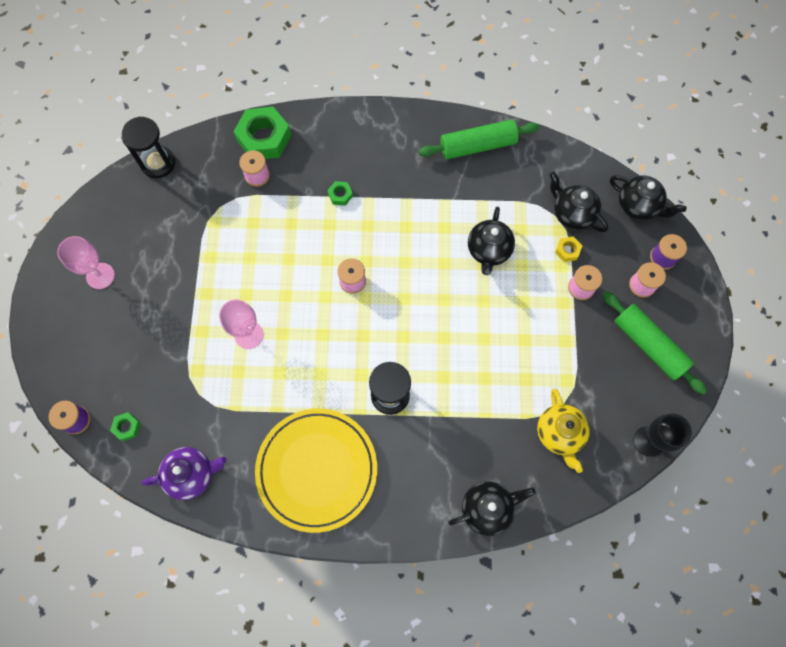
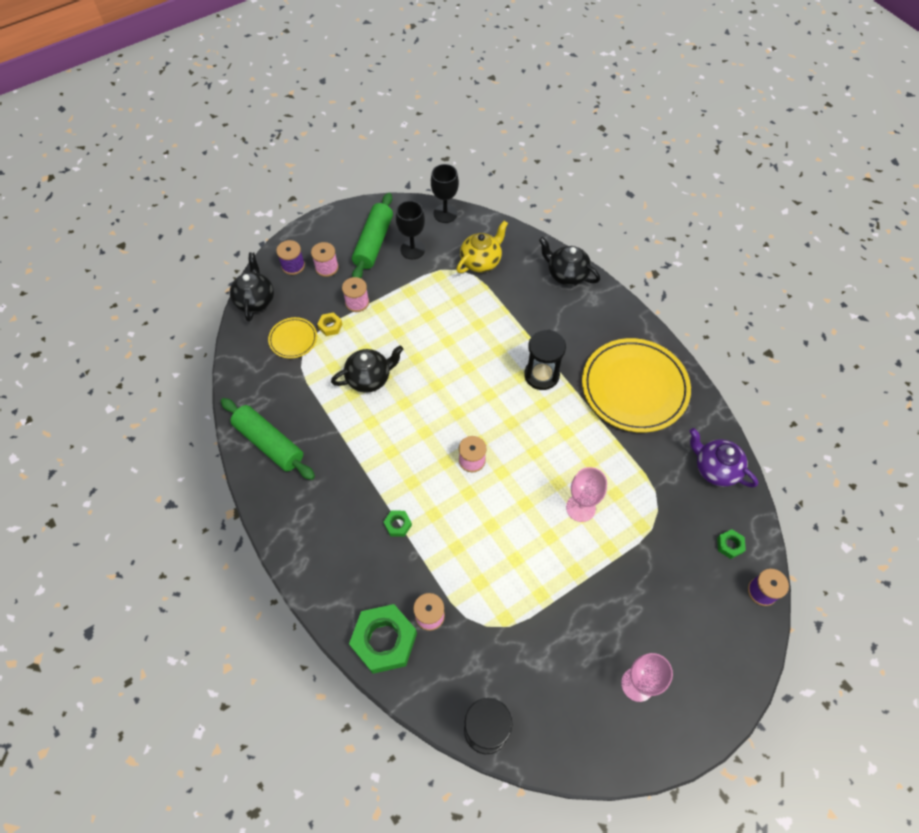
camera: 125 degrees left, 10 degrees down
black teapot [550,172,608,232] -> yellow plate [268,317,317,358]
none -> black goblet [396,201,425,259]

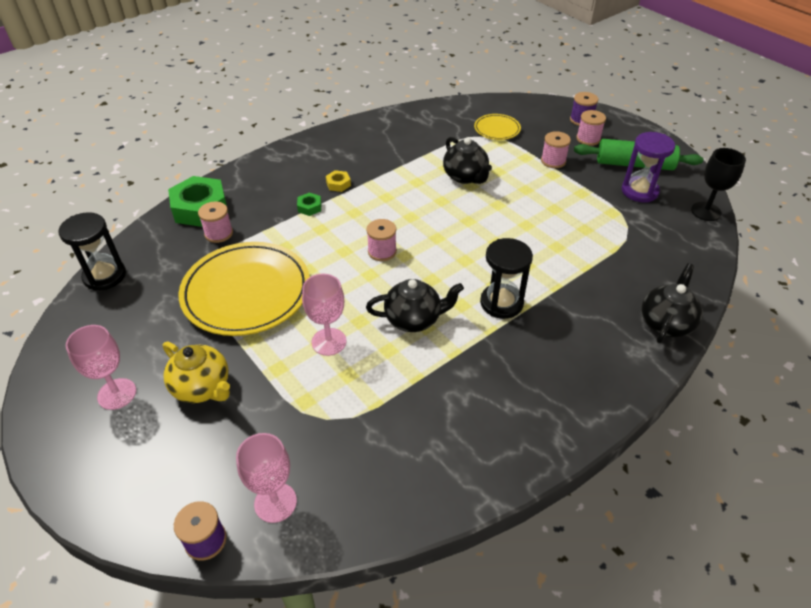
camera: 85 degrees right, 15 degrees down
green rolling pin [221,398,315,480] -> none
black teapot [230,252,274,322] -> black teapot moved to [366,279,464,332]
yellow nut [317,312,342,336] -> yellow nut moved to [326,170,351,192]
black goblet [396,201,425,259] -> purple hourglass [622,132,675,202]
yellow teapot [456,221,508,273] -> yellow teapot moved to [163,342,230,403]
yellow plate [582,338,691,433] -> yellow plate moved to [179,242,310,336]
purple teapot [690,428,758,488] -> none
green nut [717,529,746,559] -> pink goblet [236,433,297,523]

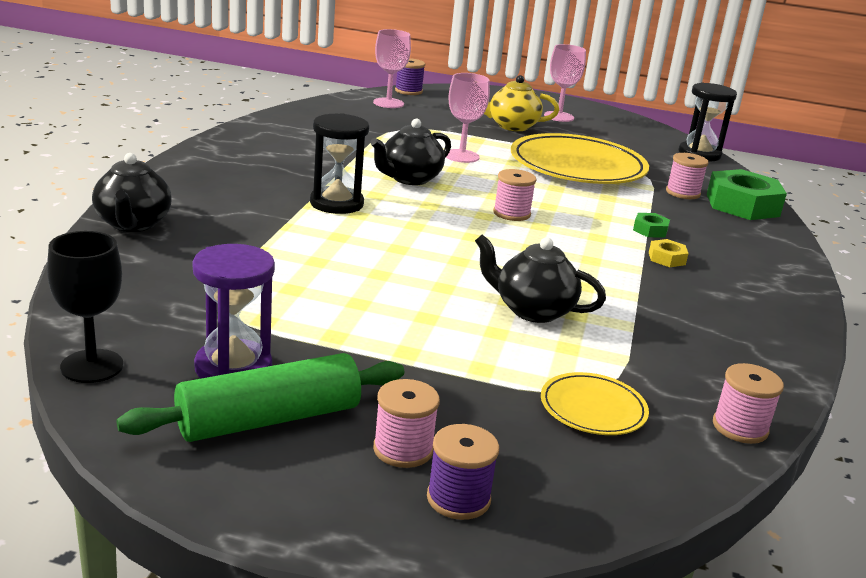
camera: 140 degrees right, 20 degrees down
pink spool [541,131,571,168] -> pink spool moved to [713,363,784,444]

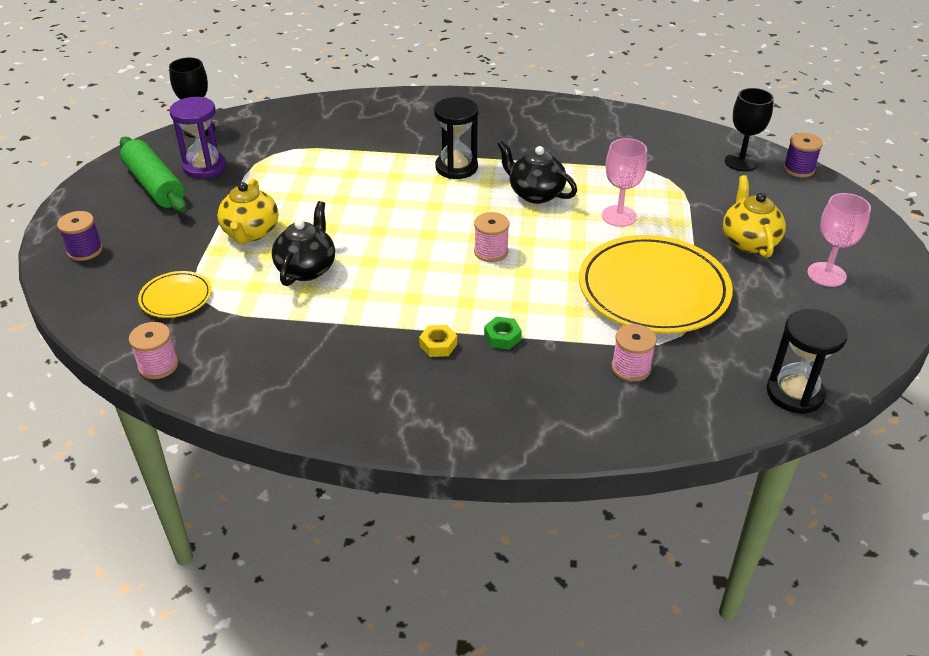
camera: 85 degrees right, 15 degrees up
black teapot [92,153,172,232] -> none
pink goblet [373,29,411,108] -> black goblet [725,88,774,171]
pink spool [373,379,440,468] -> none
green nut [707,169,787,220] -> none
none -> yellow teapot [217,179,278,244]

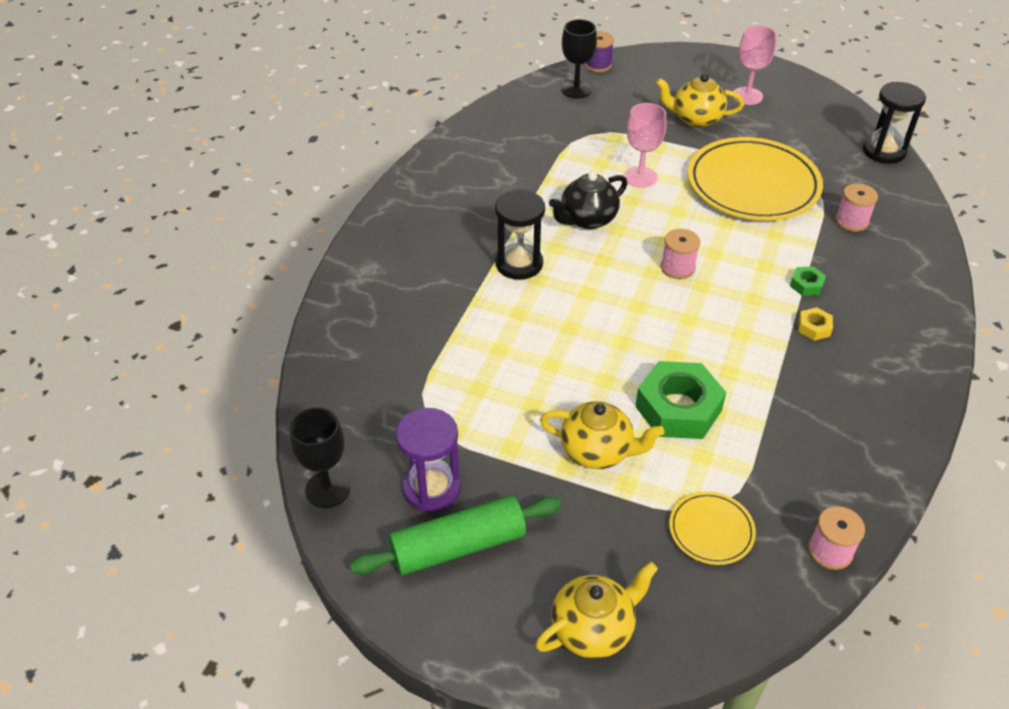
camera: 75 degrees left, 5 degrees up
purple spool [57,211,103,261] -> yellow teapot [535,562,658,659]
black teapot [272,201,335,286] -> green nut [635,361,726,439]

